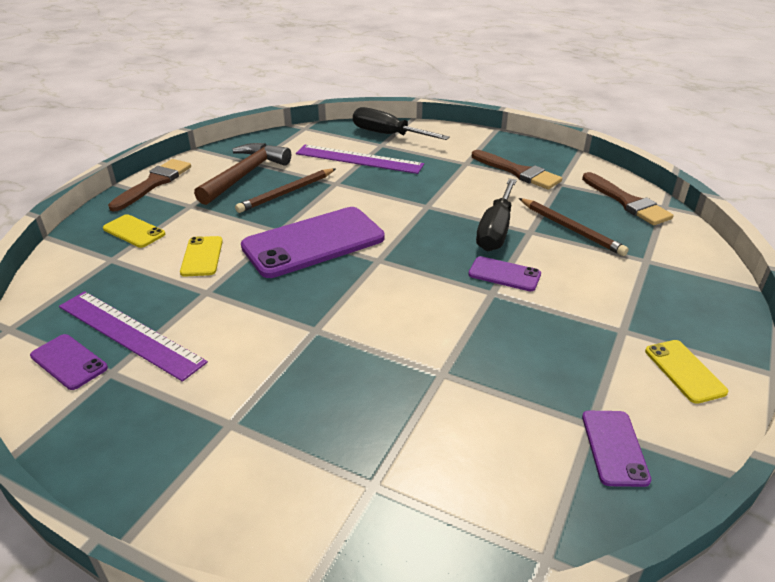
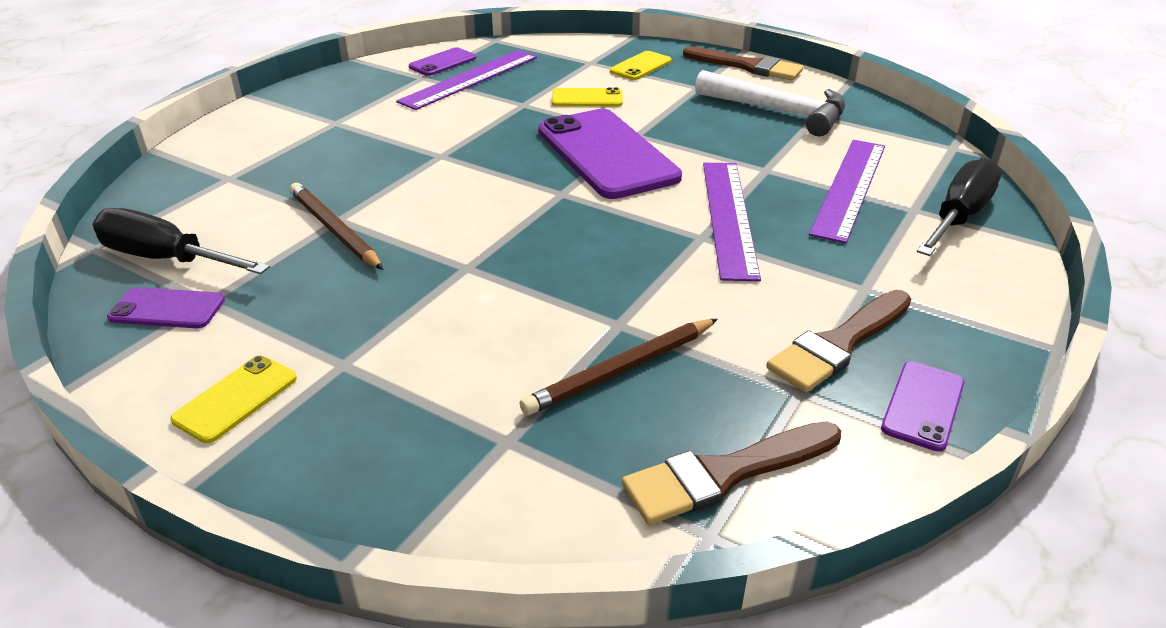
camera: 95 degrees right, 0 degrees up
brown hammer [194,143,291,205] -> white hammer [695,70,845,136]
brown pencil [235,169,335,213] -> brown pencil moved to [290,183,384,270]
purple phone [468,256,541,291] -> purple phone moved to [881,361,964,451]
black screwdriver [476,178,517,251] -> black screwdriver moved to [92,208,270,274]
yellow phone [645,340,728,404] -> yellow phone turned 45 degrees counterclockwise [170,356,297,443]
none -> purple ruler [703,163,761,281]

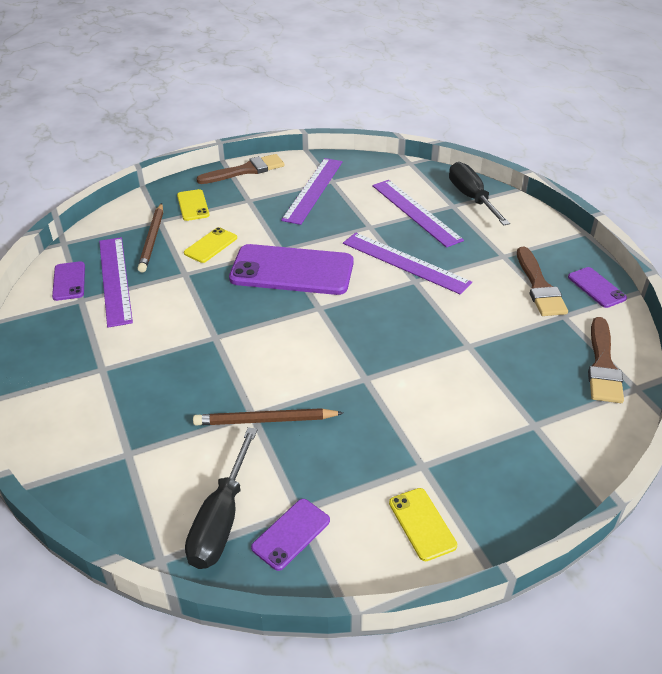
camera: 55 degrees left, 5 degrees up
black screwdriver [92,208,270,274] -> black screwdriver turned 45 degrees counterclockwise [185,427,258,569]
brown pencil [520,319,718,415] -> brown pencil moved to [138,203,163,273]
white hammer [695,70,845,136] -> purple ruler [281,158,342,225]

